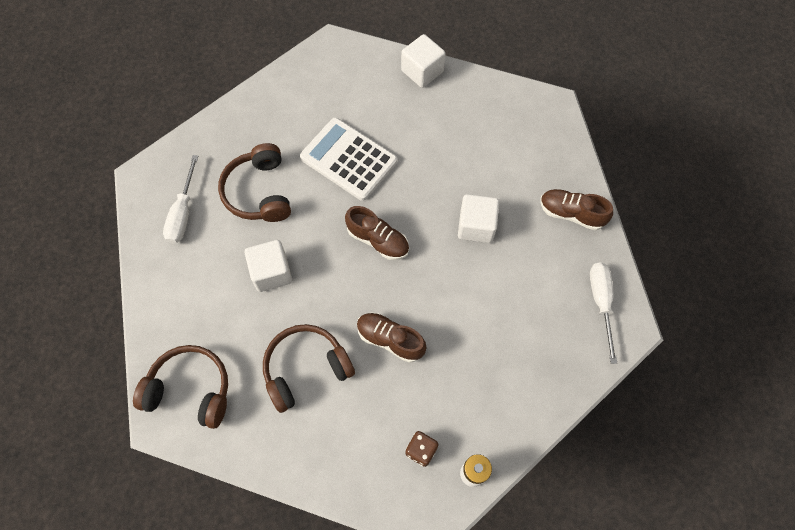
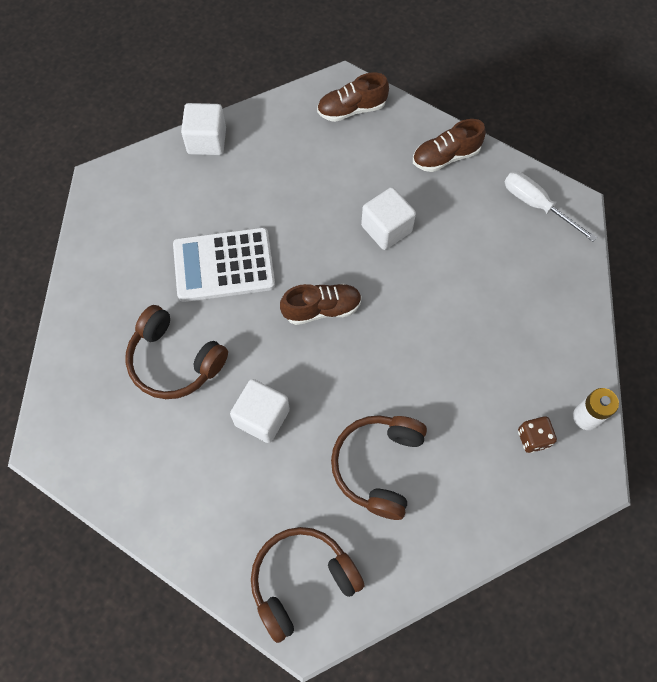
camera: 45 degrees left, 0 degrees up
white screwdriver [163,155,198,244] -> none
brown shoe [357,313,426,363] -> brown shoe moved to [317,72,389,122]

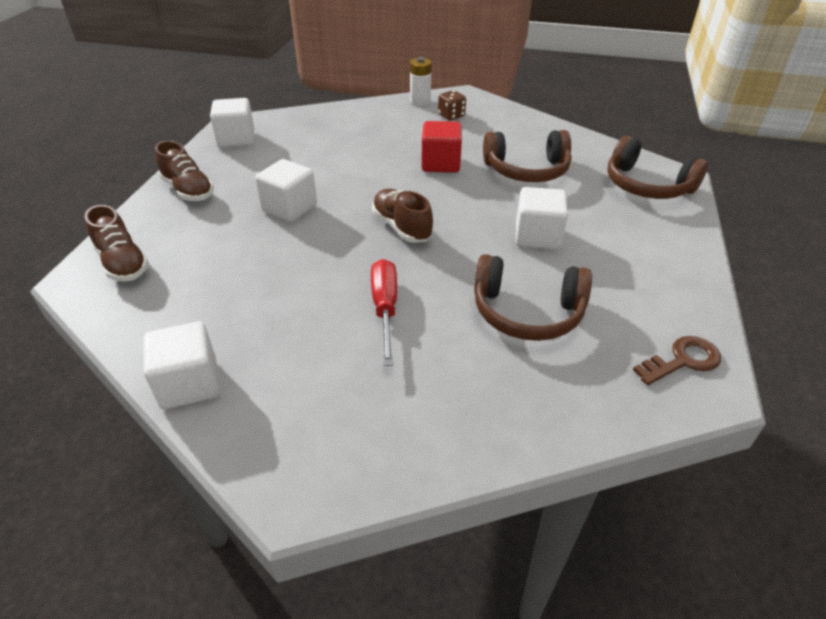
camera: 110 degrees left, 25 degrees down
brown headphones [126,305,228,399] -> brown headphones turned 90 degrees clockwise [474,254,592,341]
white calculator [173,227,275,302] -> red screwdriver [371,259,397,366]
white screwdriver [505,171,597,242] -> white cube [210,98,254,148]
none -> red cube [421,121,462,173]
none -> brown key [633,336,721,385]

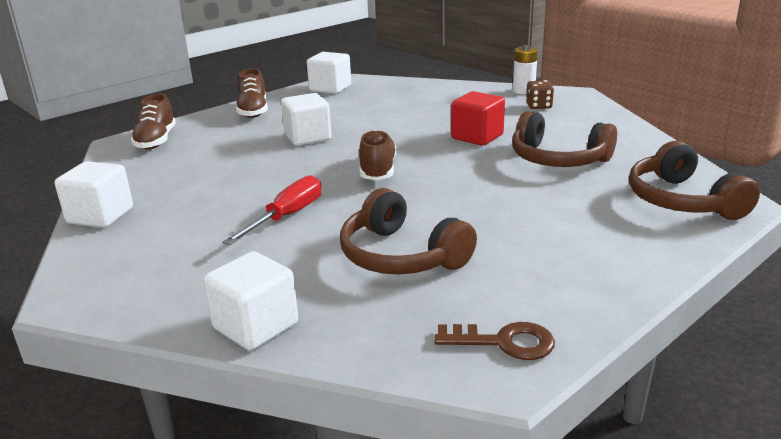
camera: 35 degrees right, 15 degrees down
white cube [516,187,568,249] -> white cube moved to [203,251,298,351]

